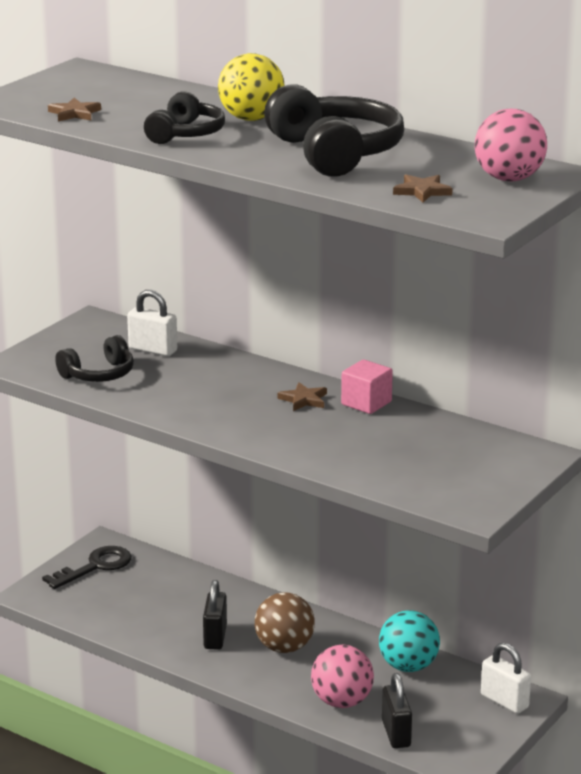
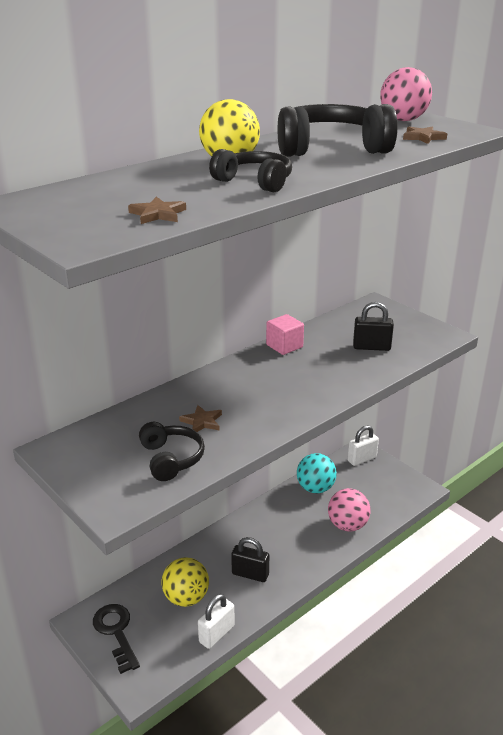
camera: 75 degrees left, 5 degrees up
white padlock [127,290,177,356] -> white padlock moved to [198,594,235,649]
brown ball [255,592,315,653] -> none
brown star [277,382,327,411] -> brown star moved to [179,405,222,432]
black padlock [382,673,412,748] -> black padlock moved to [353,302,394,351]
none -> yellow ball [162,557,209,607]

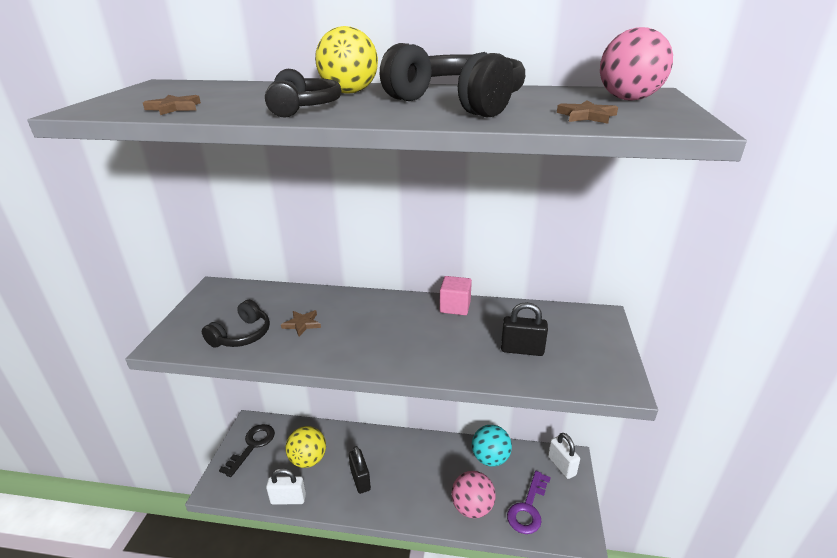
camera: 50 degrees right, 0 degrees up
white padlock [348,425,379,466] -> white padlock turned 45 degrees clockwise [548,433,580,479]
black padlock [353,302,394,351] -> black padlock turned 45 degrees counterclockwise [501,302,548,356]
none -> purple key [507,471,551,534]

